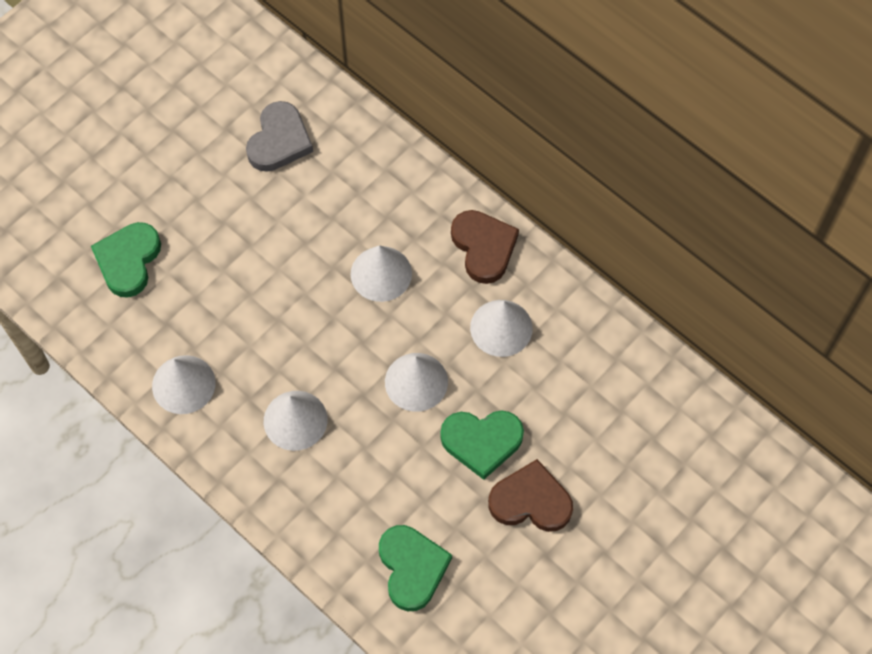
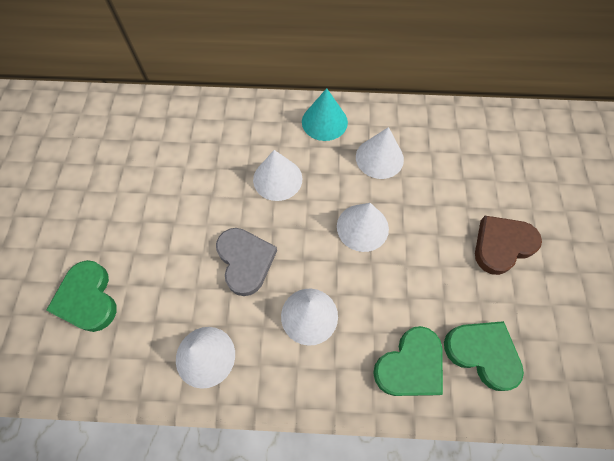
camera: 40 degrees left, 0 degrees up
grey heart [246,101,313,172] -> grey heart moved to [216,228,277,296]
green heart [440,410,524,480] -> green heart moved to [373,326,443,396]
brown heart [451,210,519,284] -> turquoise cone [302,88,348,141]

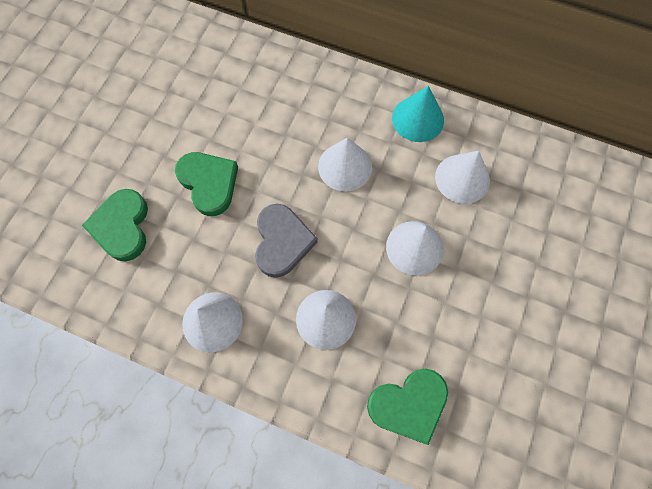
camera: 20 degrees right, 5 degrees up
green heart [444,321,524,391] -> green heart moved to [175,152,238,216]
brown heart [475,216,542,275] -> none

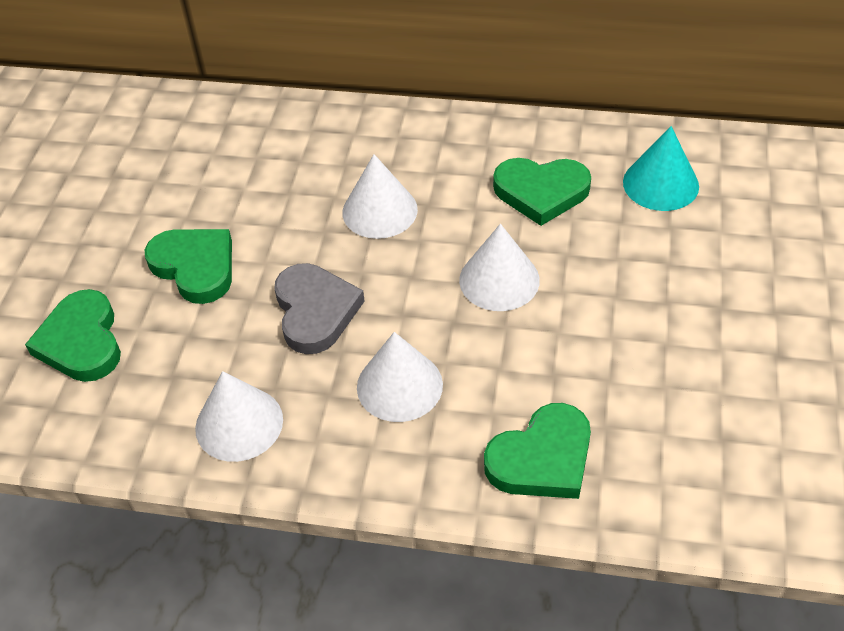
camera: 10 degrees left, 20 degrees down
turquoise cone [392,86,444,142] -> turquoise cone moved to [623,126,699,211]
white cone [435,151,490,204] -> green heart [493,158,591,226]

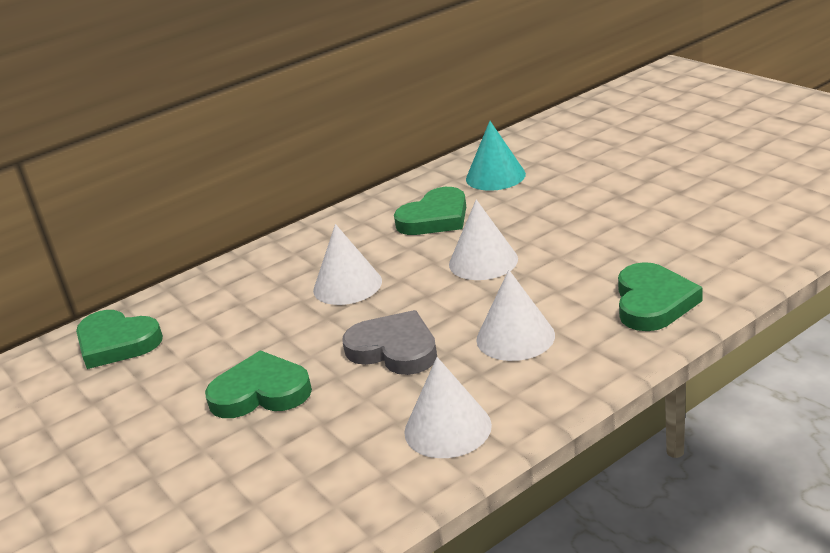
camera: 45 degrees left, 20 degrees down
green heart [25,289,121,382] -> green heart moved to [76,310,163,369]

